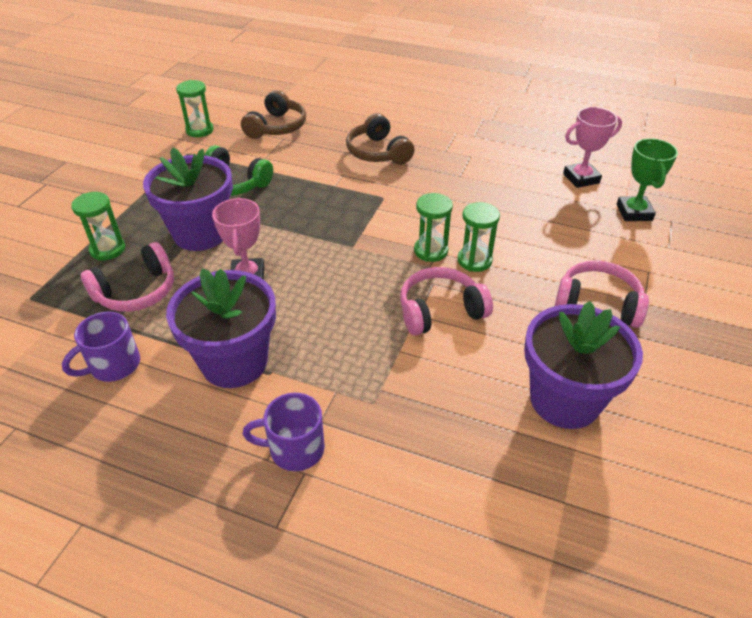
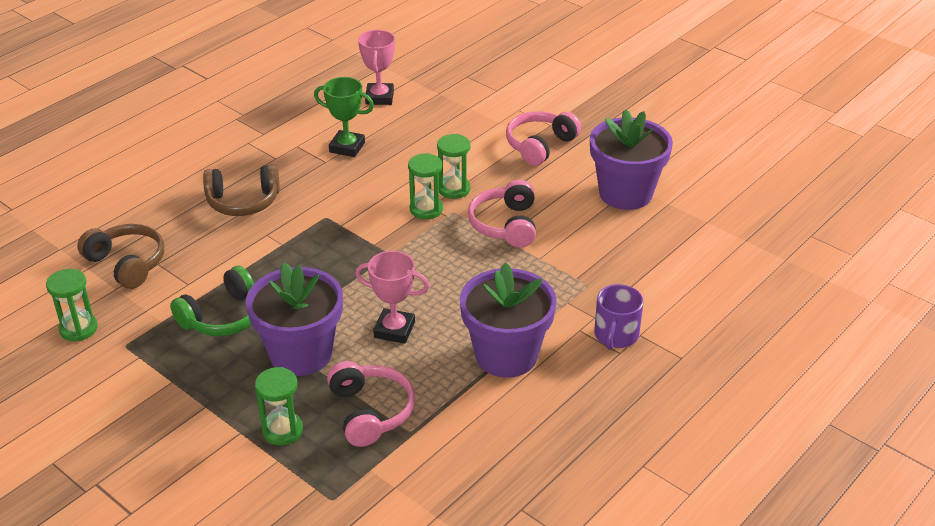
camera: 70 degrees left, 5 degrees down
purple mug [62,312,140,382] -> none
green trophy [617,138,678,221] -> green trophy moved to [314,77,374,157]

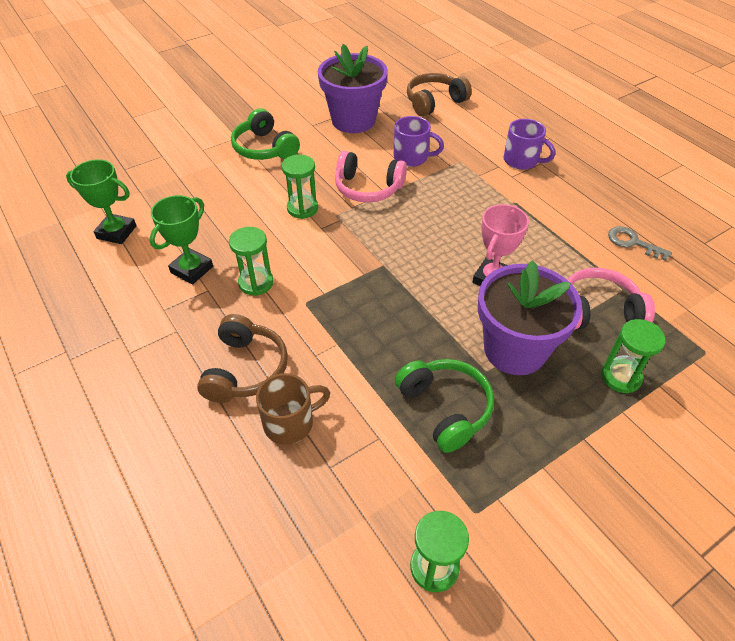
camera: 75 degrees left, 10 degrees up
brown headphones [77,224,164,289] -> brown headphones moved to [407,73,472,117]
pink trophy [358,30,395,105] -> green trophy [66,159,137,244]
green hourglass [408,153,443,219] -> green hourglass moved to [229,227,273,296]
purple flower pot [460,262,557,378] -> none
pink headphones [506,111,581,166] -> green headphones [231,108,300,160]
none -> brown mug [256,373,330,445]
none -> purple mug [394,116,444,167]
none -> grey key [608,226,672,261]

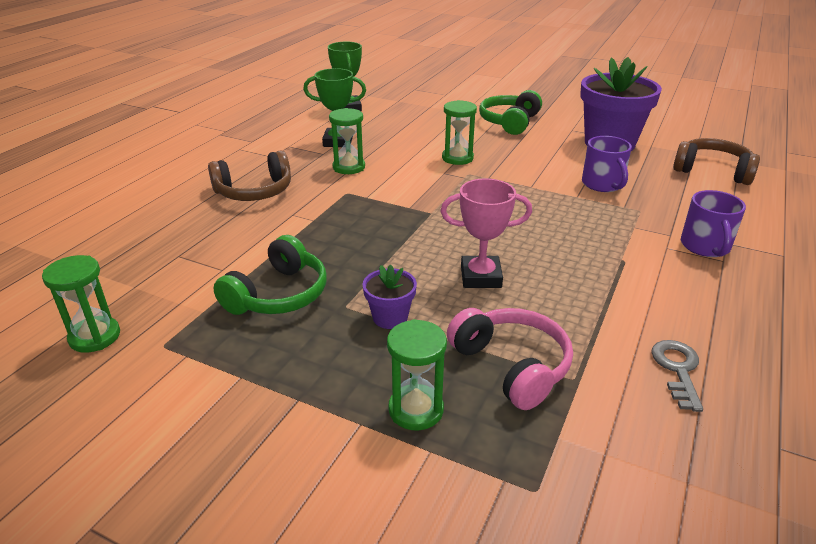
camera: 60 degrees right, 15 degrees down
brown mug [256,373,330,445] -> none
pink headphones [335,151,407,203] -> none
purple flower pot [478,260,582,375] -> purple flower pot [362,265,417,329], size x0.46

